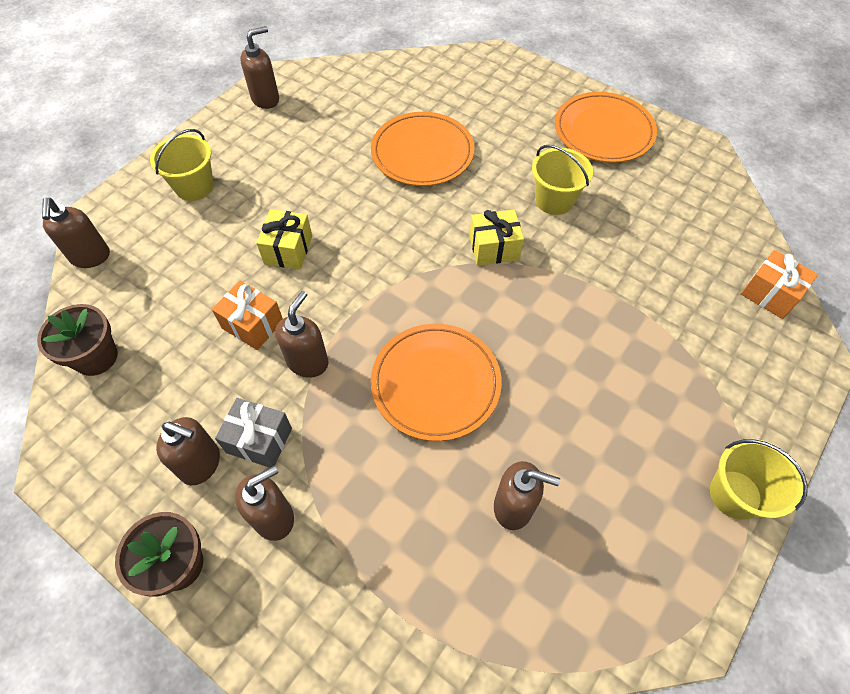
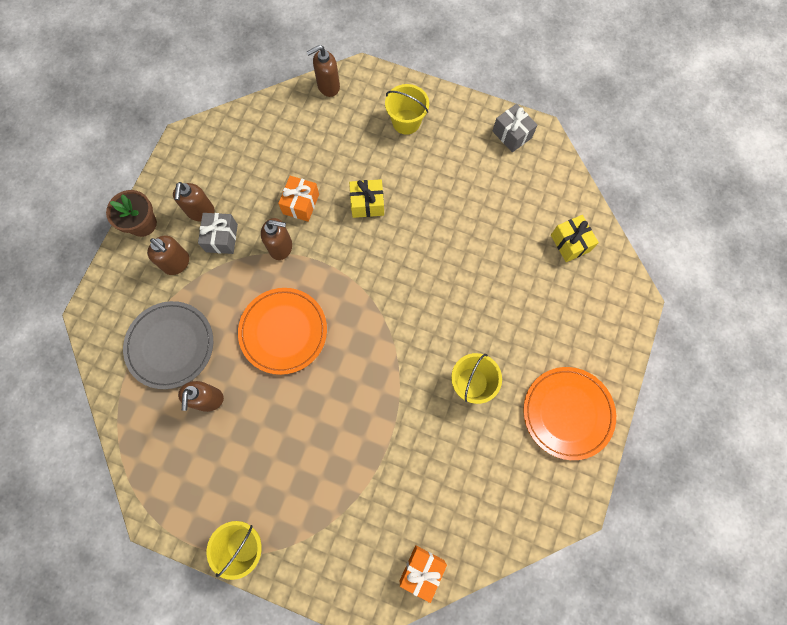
camera: 75 degrees right, 15 degrees up
brown flower pot [37,304,118,376] -> none
brown soap dispenser [240,26,279,109] -> grey gift [492,104,537,152]
orange plate [371,112,475,186] -> none
yellow gift [470,210,524,266] -> yellow gift moved to [551,215,599,262]
none -> grey plate [123,301,213,389]

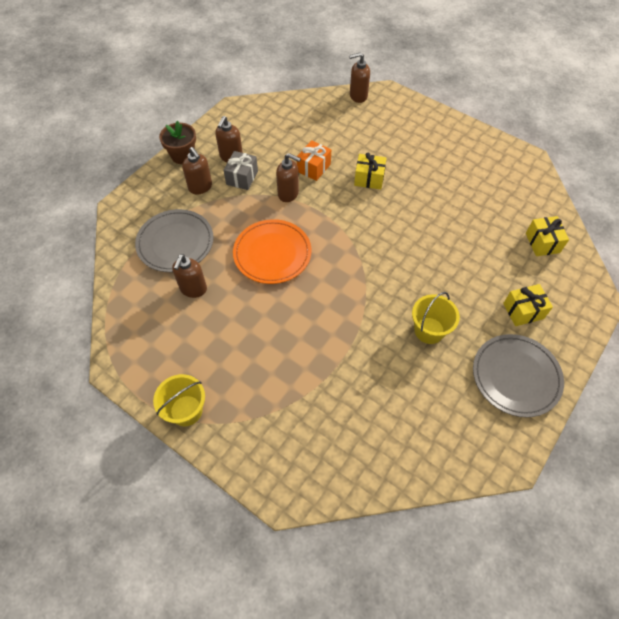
camera: 15 degrees right, 15 degrees down
yellow bucket [385,84,429,135] -> none
orange gift [400,545,447,603] -> none
grey gift [492,104,537,152] -> none
orange plate [523,367,616,460] -> grey plate [473,334,564,417]
none -> yellow gift [503,284,553,326]

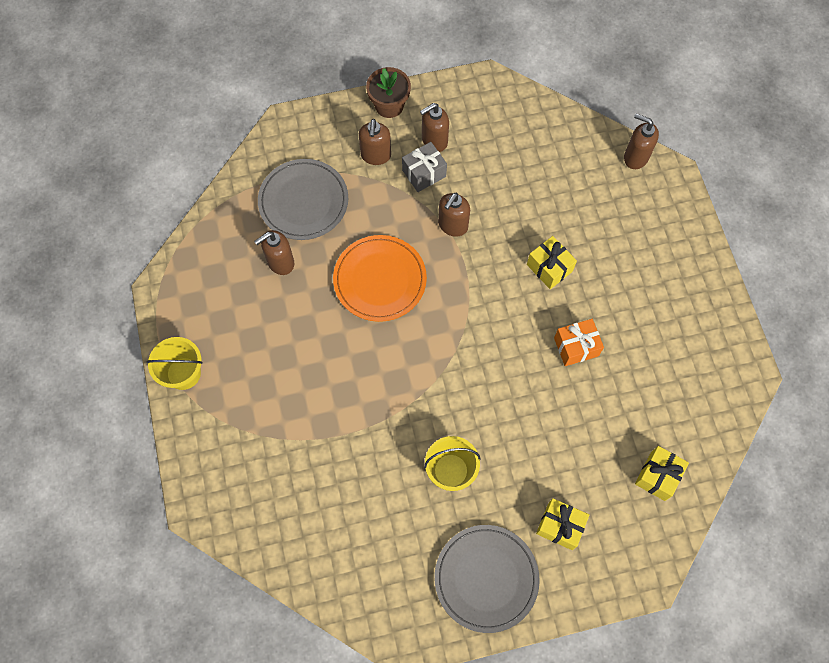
camera: 40 degrees right, 10 degrees up
brown soap dispenser [276,153,301,202] -> brown soap dispenser turned 60 degrees clockwise [438,192,470,237]
orange gift [297,140,331,181] -> orange gift moved to [554,319,604,366]

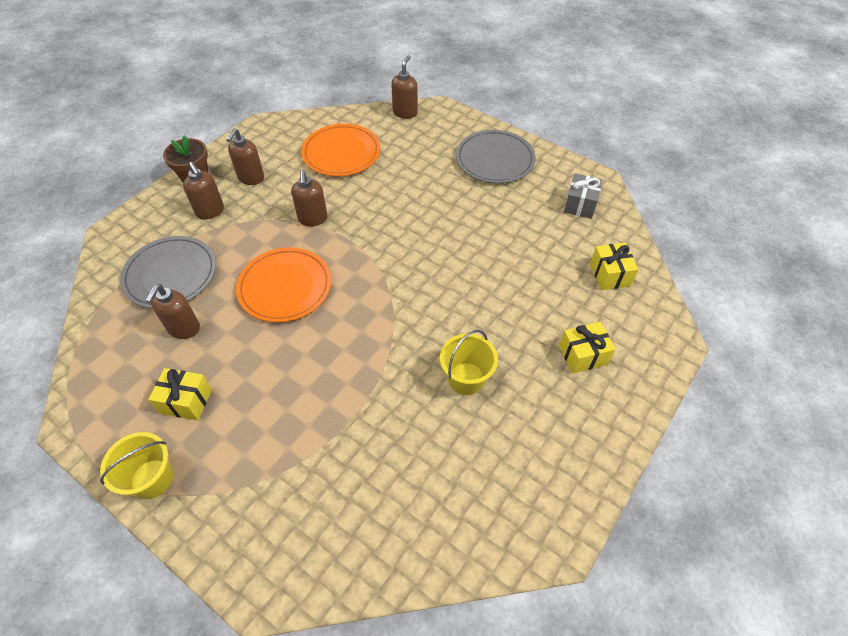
camera: 40 degrees left, 15 degrees down
grey gift [402,142,447,192] -> grey gift moved to [564,173,603,219]
grey plate [435,525,540,633] -> grey plate moved to [456,130,536,183]
yellow gift [527,236,577,289] -> yellow gift moved to [148,368,212,420]
orange gift [554,319,604,366] -> none
brown soap dispenser [624,114,659,169] -> brown soap dispenser turned 120 degrees clockwise [391,55,418,119]
none -> orange plate [301,124,380,176]

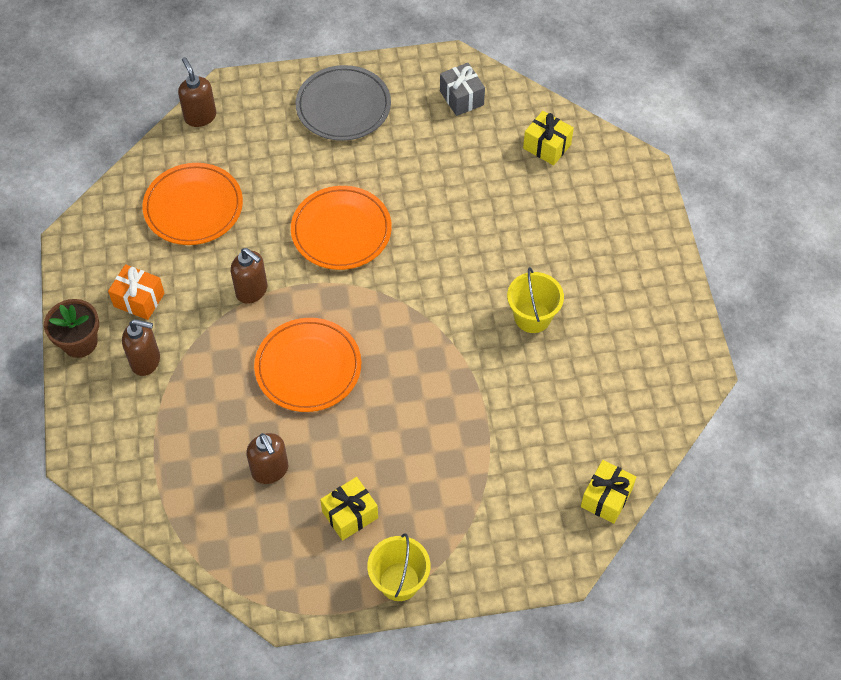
camera: 45 degrees left, 5 degrees up
grey plate [120,236,216,309] -> none
brown soap dispenser [226,128,264,185] -> orange gift [108,264,165,320]
yellow gift [559,322,616,374] -> yellow gift moved to [581,460,636,524]
none -> orange plate [291,186,392,270]

